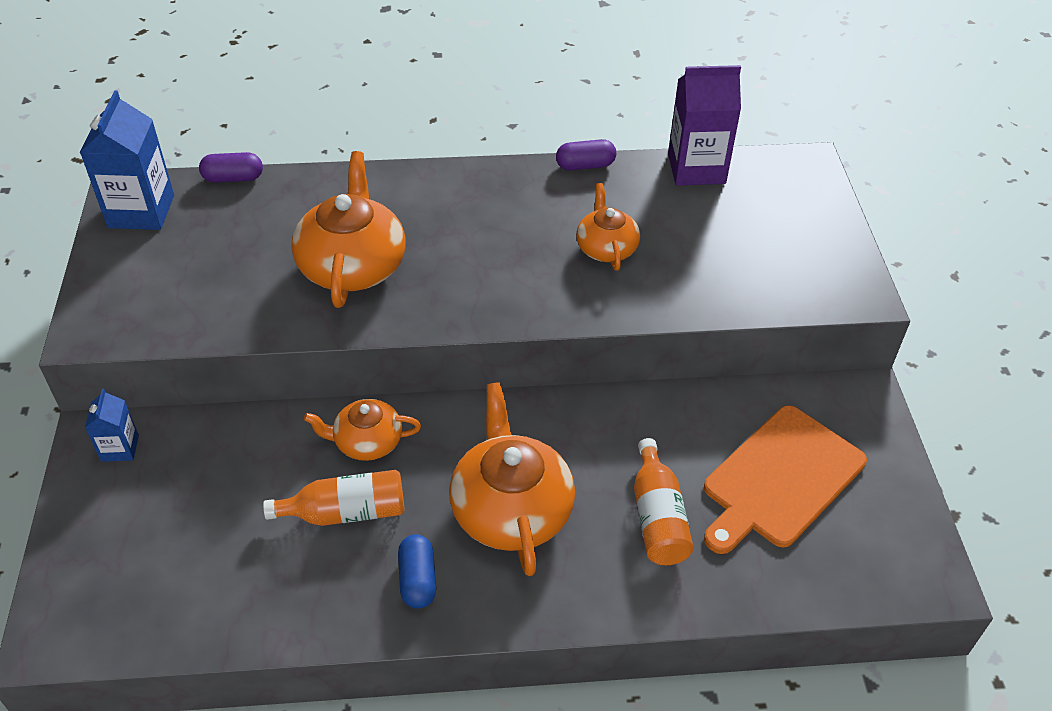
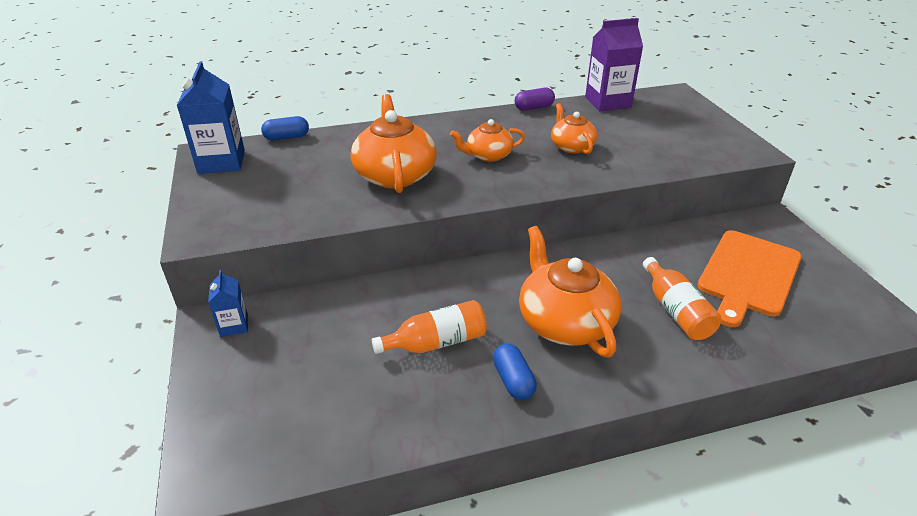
camera: 10 degrees left, 10 degrees down
purple capsule [199,152,263,183] -> blue capsule [261,116,309,141]
orange teapot [304,399,421,461] -> orange teapot moved to [450,119,525,162]

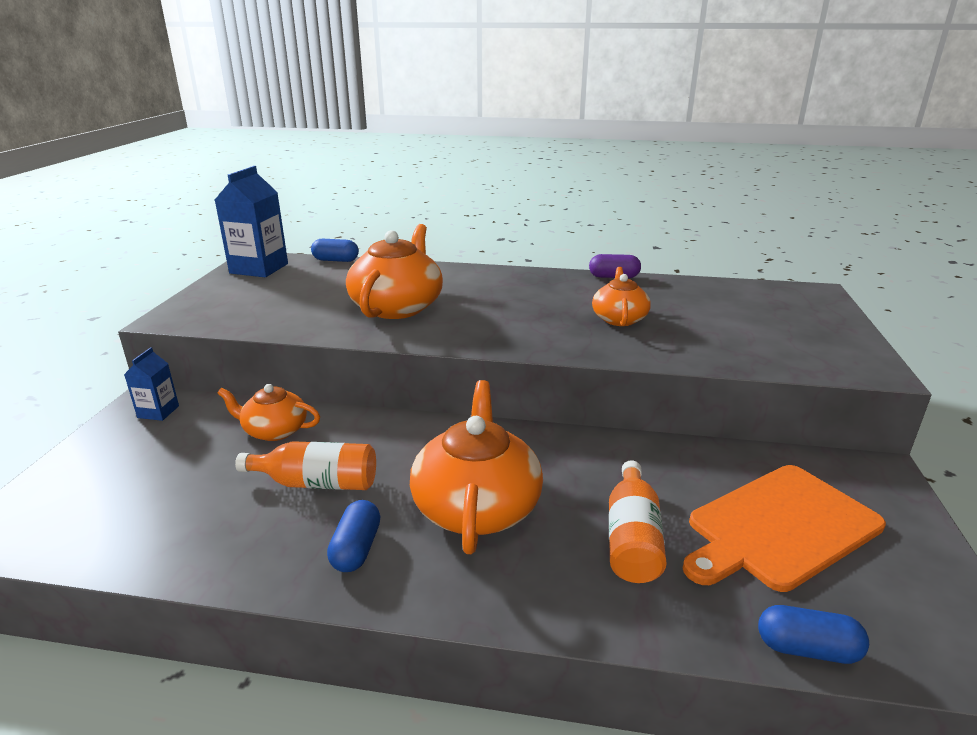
camera: 25 degrees right, 10 degrees down
orange teapot [450,119,525,162] -> orange teapot moved to [217,384,320,441]
purple carton [585,18,643,111] -> none
none -> blue capsule [758,605,869,664]

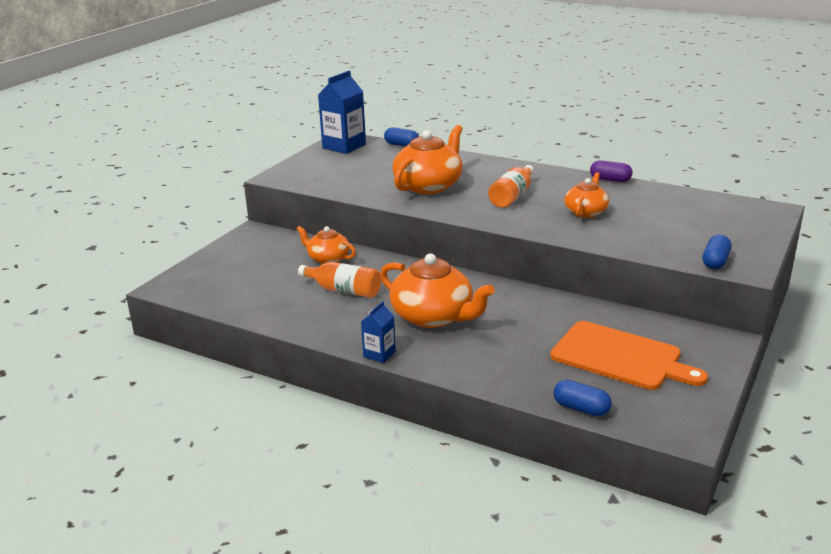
camera: 20 degrees right, 0 degrees up
blue carton [124,347,179,421] -> blue carton moved to [361,301,396,363]
blue capsule [327,500,380,572] -> blue capsule moved to [703,235,732,269]
orange teapot [410,380,543,554] -> orange teapot turned 105 degrees clockwise [380,253,495,328]
orange bottle [609,460,667,583] -> orange bottle moved to [488,165,534,208]
orange cutting board [683,465,886,592] -> orange cutting board turned 135 degrees counterclockwise [550,321,708,390]

